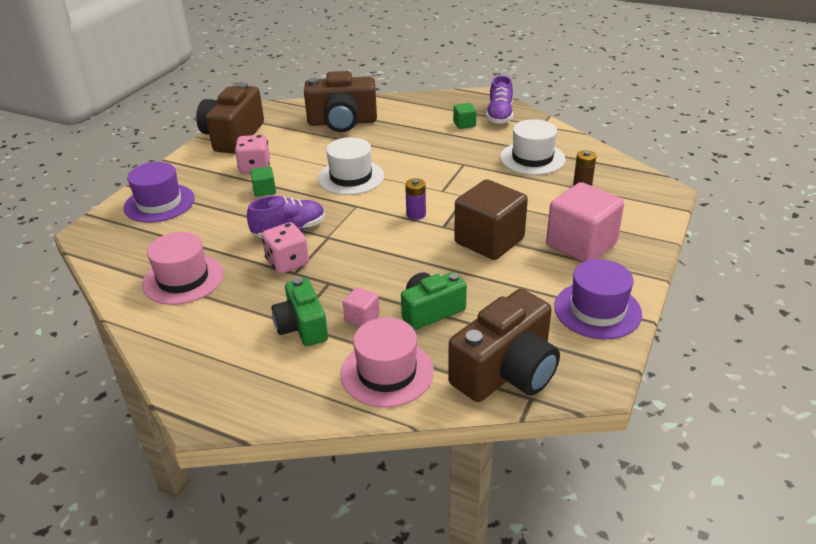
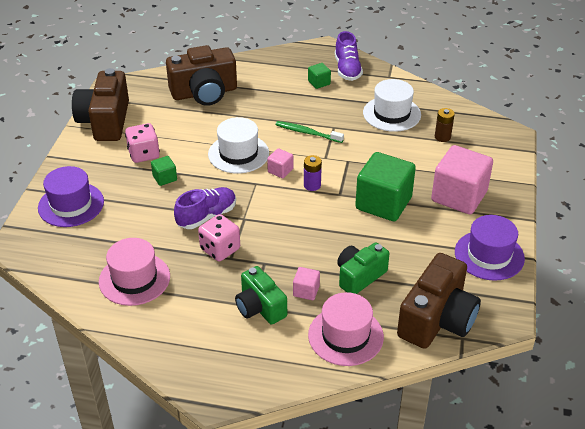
camera: 15 degrees left, 5 degrees up
brown cube [454,179,528,260] -> green cube [355,152,416,221]
none -> pink cube [267,148,293,178]
none -> green toothbrush [276,121,344,143]

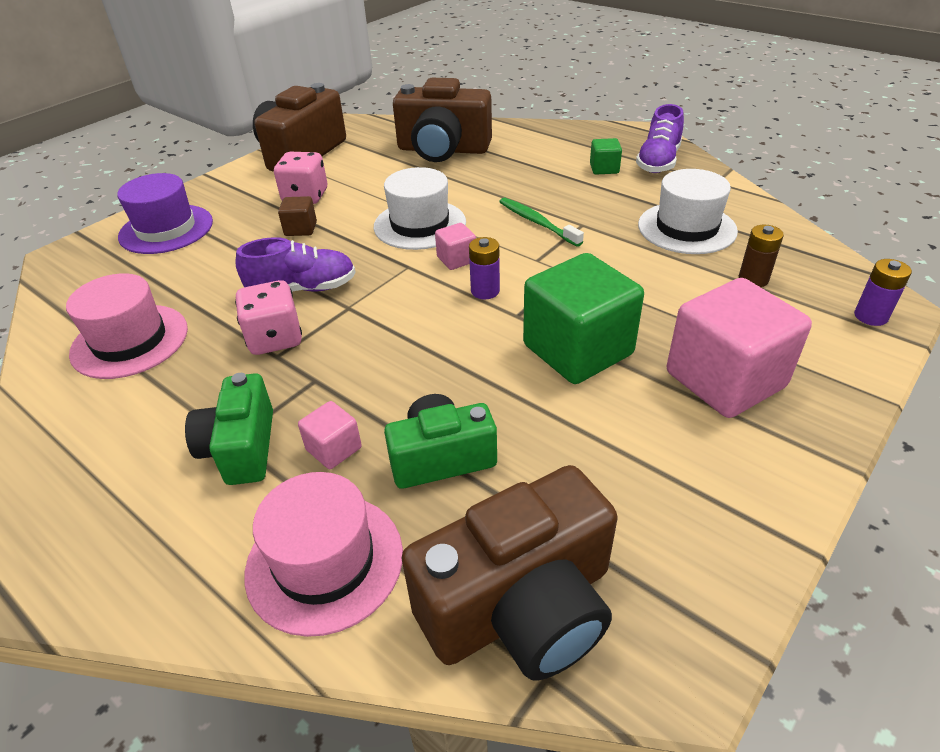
camera: 30 degrees right, 0 degrees up
green cube [151,156,177,186] -> brown cube [278,196,317,236]
purple hat [455,215,525,281] -> none
none -> purple battery [854,259,912,326]

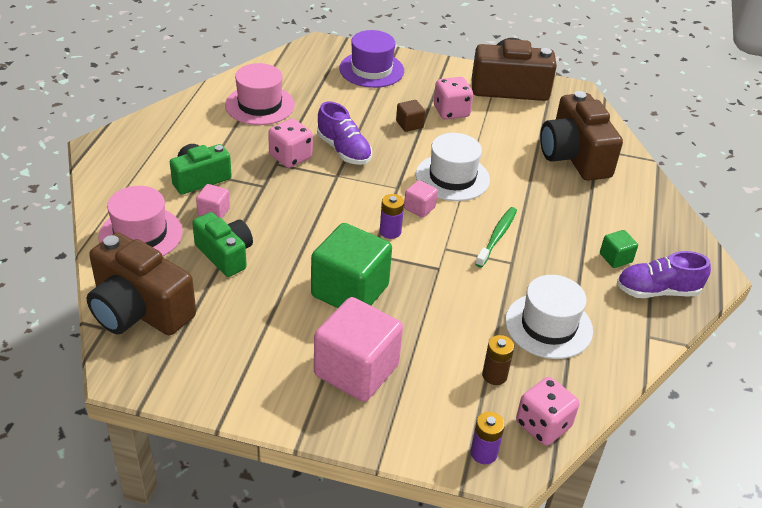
camera: 60 degrees right, 0 degrees up
none -> pink dice [516,377,579,445]

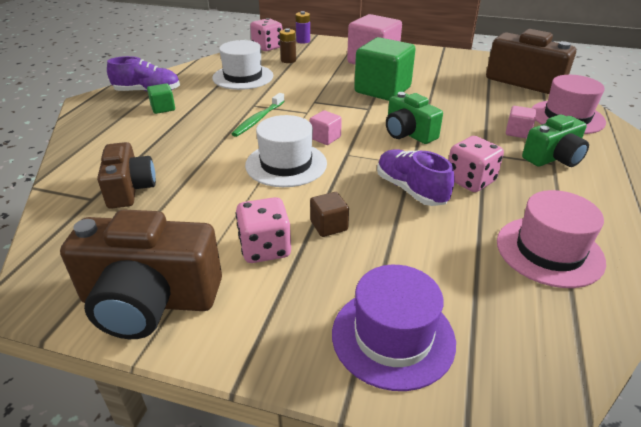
camera: 175 degrees left, 5 degrees down
green camera [192,212,253,277] -> green camera moved to [386,92,443,144]
purple battery [380,194,404,239] -> none
brown camera [540,91,623,181] -> brown camera [97,142,156,209], size x0.63

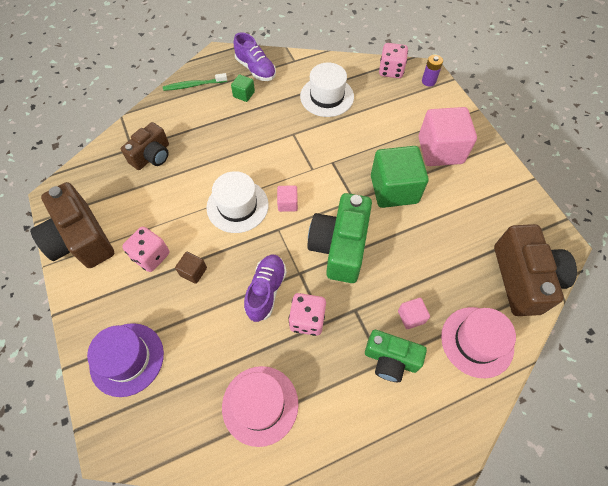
camera: 50 degrees right, 25 degrees up
green toothbrush [232,93,285,137] -> green toothbrush moved to [163,73,227,91]
brown battery [279,28,296,63] -> none
green camera [386,92,443,144] -> green camera [307,193,372,283], size x1.59

